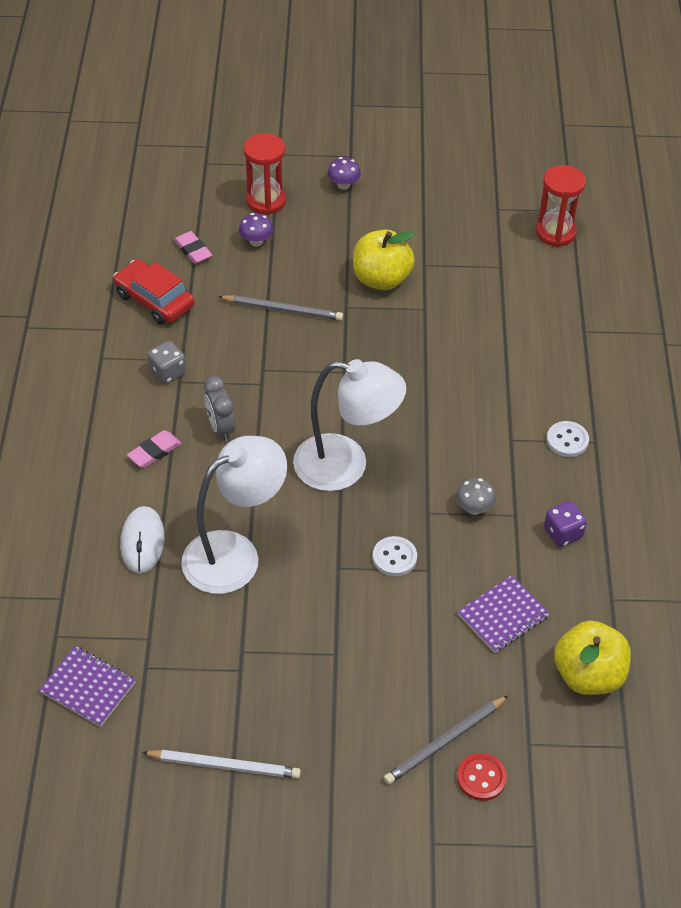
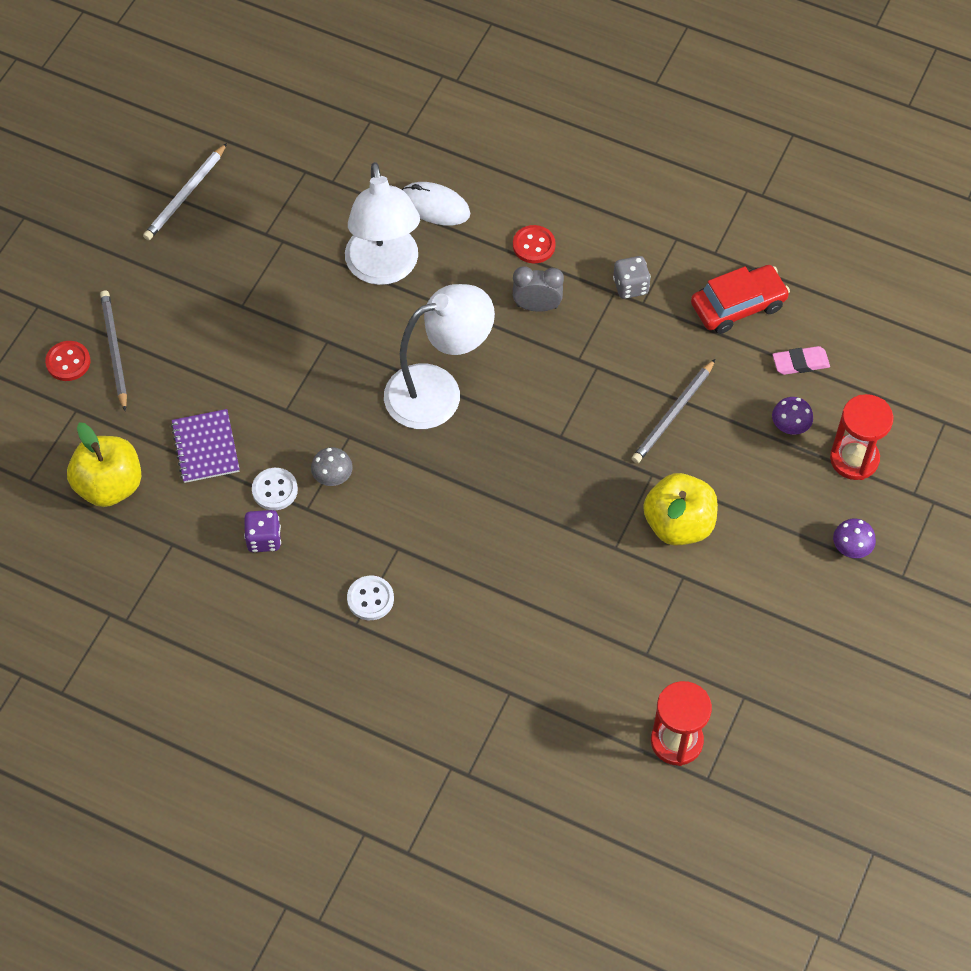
camera: 115 degrees right, 10 degrees up
purple notebook [39,646,136,727] -> none
pink eraser [127,430,182,468] -> red button [513,225,555,263]
white lamp [293,359,406,491] -> white lamp turned 150 degrees counterclockwise [384,284,495,429]
white button [373,536,417,576] -> white button moved to [252,468,298,510]

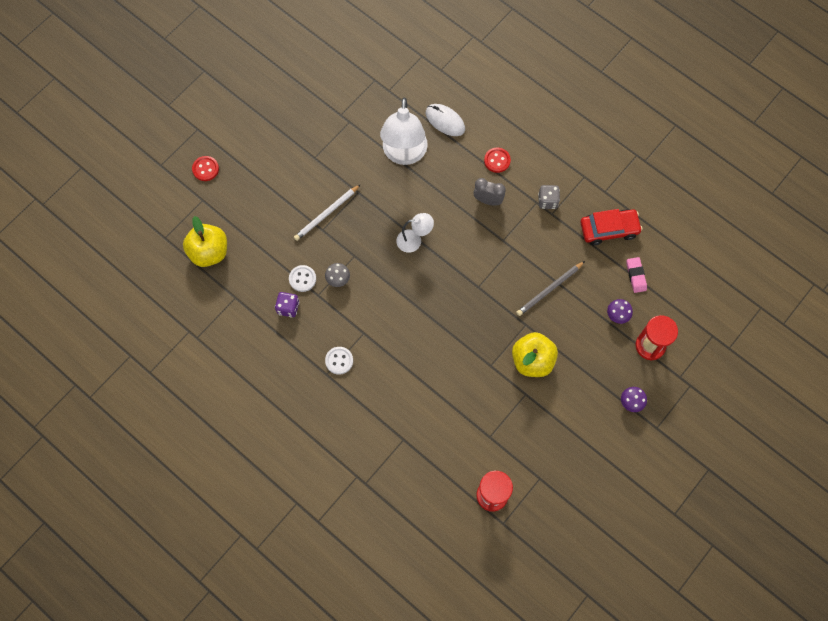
camera: 15 degrees right, 10 degrees up
grey pencil [100,290,127,411] -> none
white pencil [143,143,227,241] -> white pencil moved to [294,184,361,241]
purple notebook [171,409,240,483] -> none
white lamp [384,284,495,429] -> white lamp [396,213,434,253], size x0.54
pink eraser [772,346,830,375] -> pink eraser turned 75 degrees clockwise [627,257,647,293]

